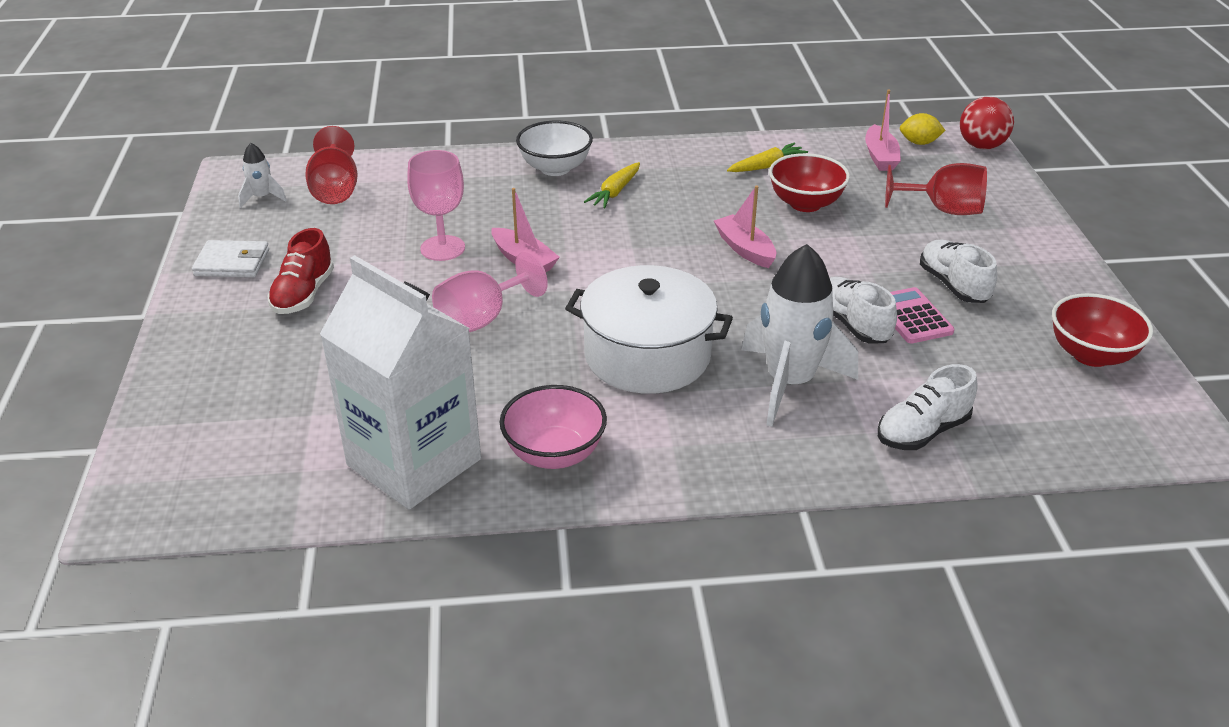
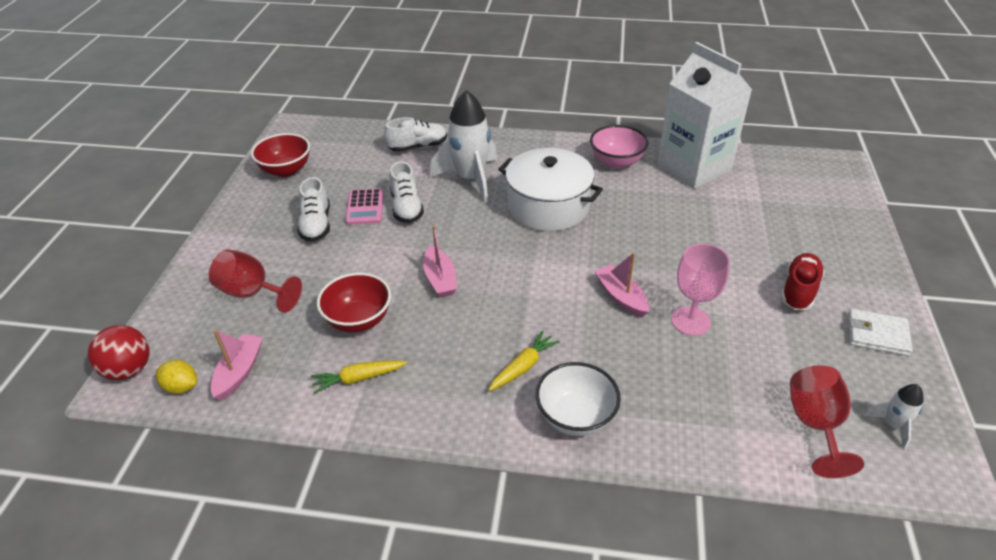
camera: 165 degrees left, 5 degrees up
pink goblet [432,251,548,332] -> none

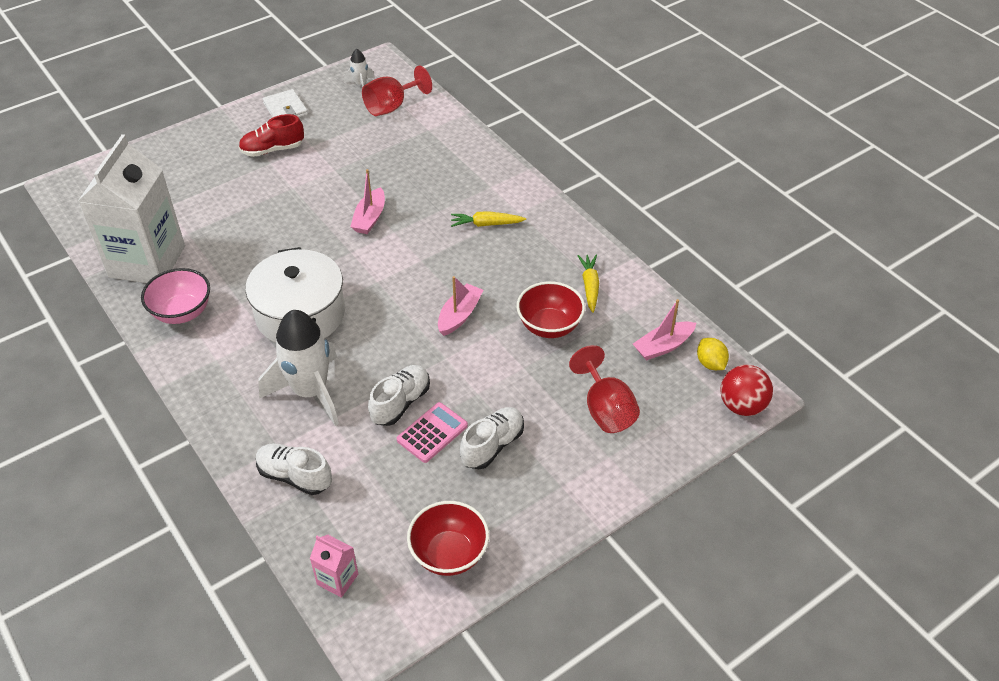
camera: 135 degrees left, 5 degrees up
yellow carrot [311,360,407,394] -> yellow carrot turned 120 degrees counterclockwise [578,255,599,313]
white bowl [535,362,621,436] -> none
pink goblet [671,244,730,336] -> none
none -> pink carton [310,534,358,598]

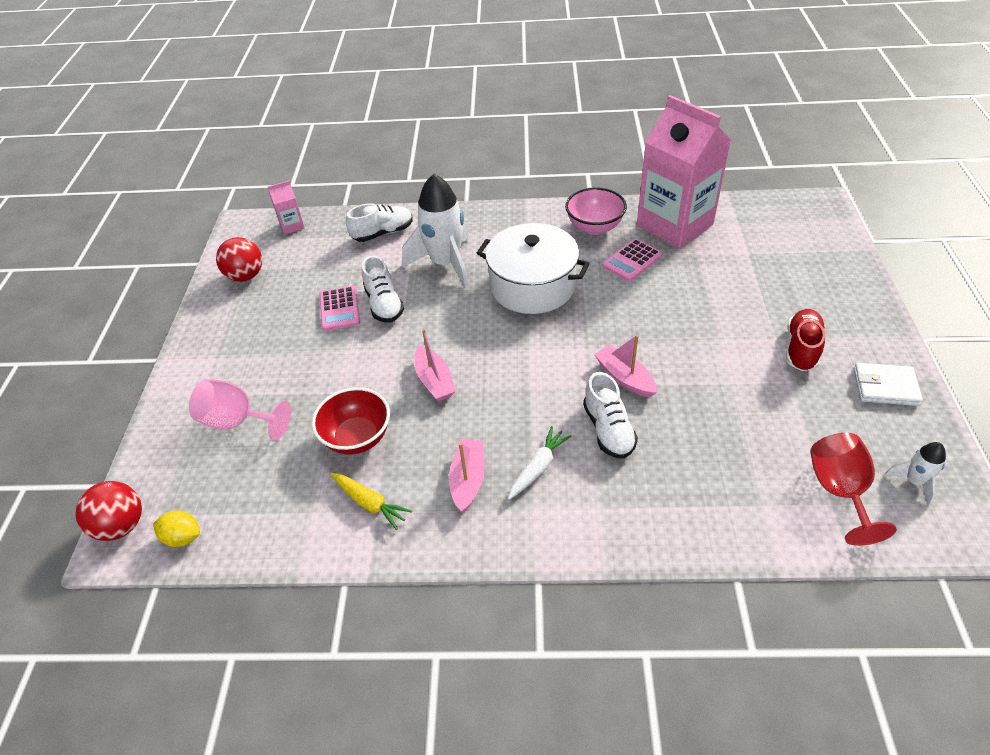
camera: 130 degrees right, 0 degrees up
white carton [78,134,185,283] -> pink carton [637,95,732,249]
red bowl [407,501,489,576] -> red ball [216,237,262,282]
yellow carrot [451,211,526,227] -> white carrot [508,426,572,500]
white shoe [460,407,524,469] -> white shoe moved to [583,372,638,459]
red goblet [569,345,640,433] -> pink goblet [189,379,291,440]
pink boat [633,299,696,361] -> pink boat moved to [449,440,485,513]
none -> pink calculator [603,239,662,281]

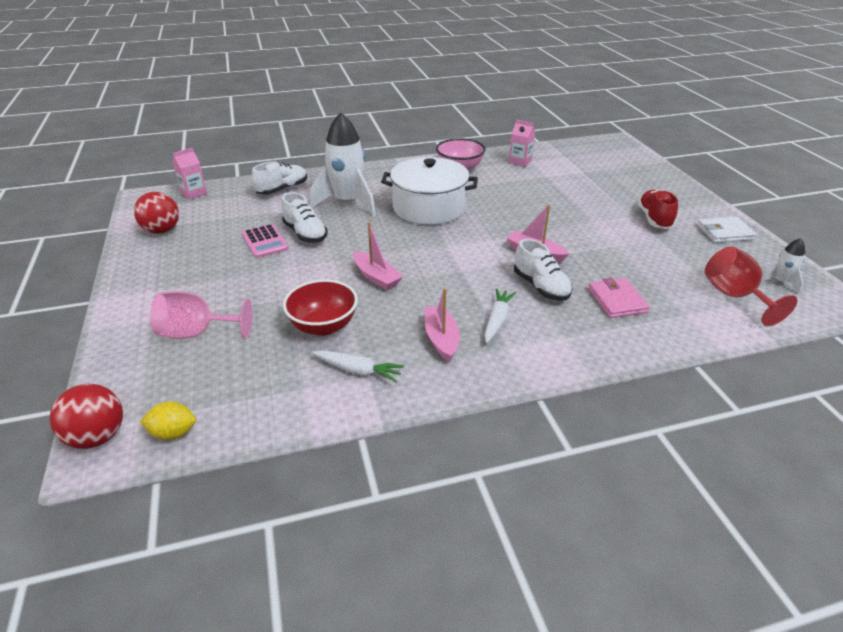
camera: 20 degrees left, 10 degrees down
yellow carrot [330,472,412,530] -> white carrot [312,350,404,382]
pink calculator [603,239,662,281] -> none
pink carton [637,95,732,249] -> pink carton [509,120,536,167], size x0.41
none -> pink wallet [588,277,650,318]

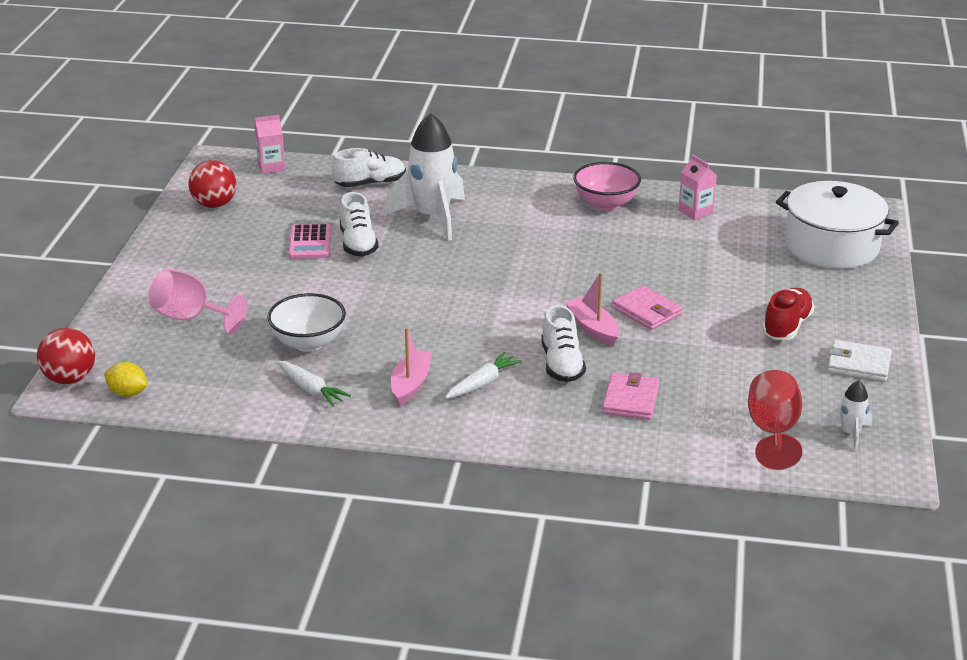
camera: 25 degrees right, 5 degrees down
red bowl [283,279,358,336] -> white bowl [267,293,346,352]
pink boat [353,222,403,290] -> none
white pot [381,157,478,225] -> white pot moved to [776,181,899,269]
none -> pink wallet [612,285,682,330]

